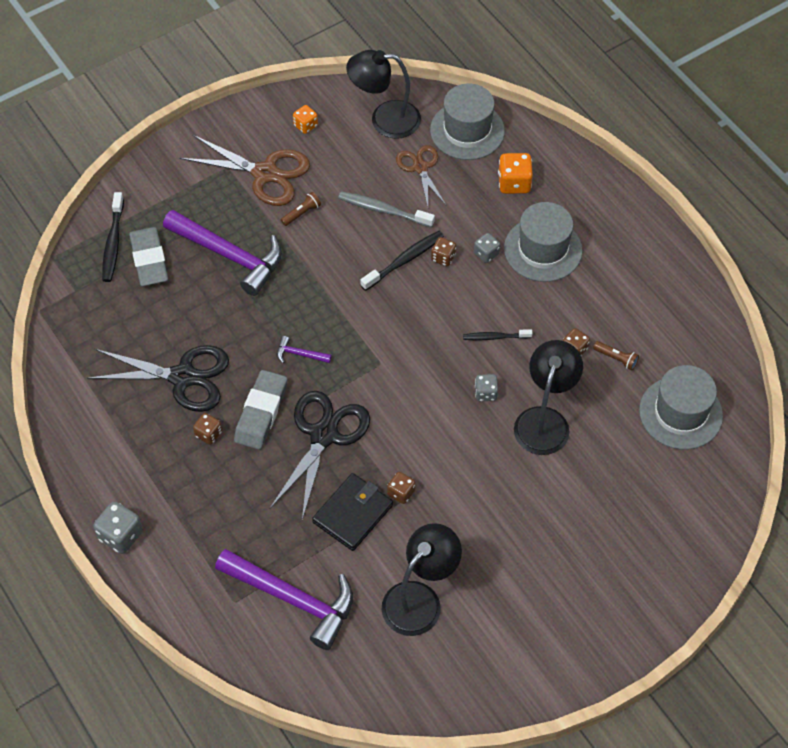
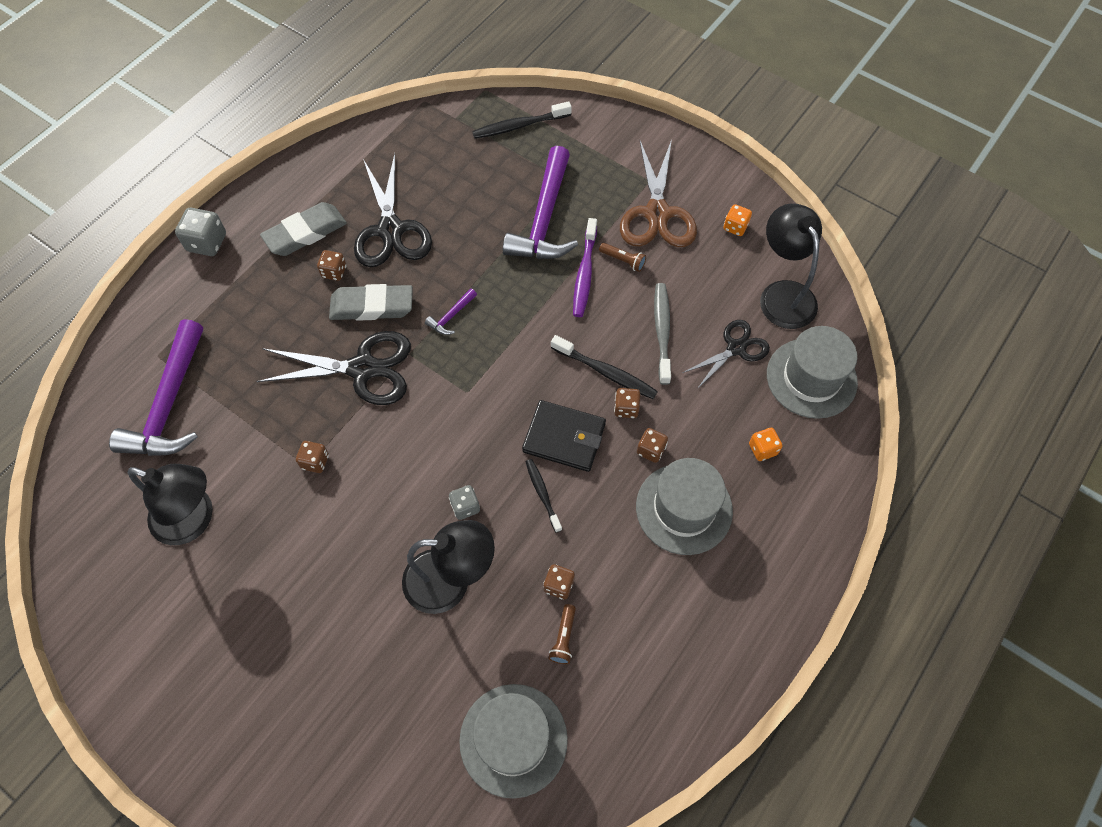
camera: 70 degrees right, 5 degrees up
grey eraser [129,227,168,286] -> grey eraser moved to [260,202,347,256]
purple hammer [277,336,332,363] -> purple hammer turned 135 degrees counterclockwise [425,288,477,335]
black wallet [312,473,393,551] -> black wallet moved to [522,400,606,472]
brown scissors [396,145,446,207] -> black scissors [683,320,770,389]
grey dice [474,233,500,263] -> brown dice [637,428,668,463]
orange dice [498,153,533,194] -> orange dice [749,428,783,461], size x0.63
none -> purple toothbrush [573,218,597,317]

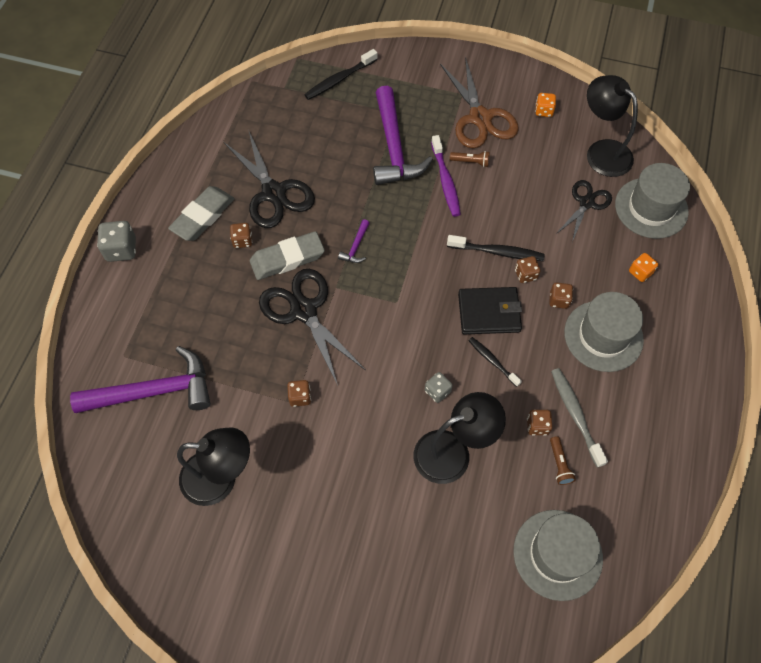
camera: 20 degrees left, 0 degrees up
purple hammer [109,319,203,456] -> purple hammer turned 90 degrees counterclockwise [70,346,210,413]
black scissors [257,331,411,405] -> black scissors turned 105 degrees counterclockwise [259,269,365,385]
grey toothbrush [654,283,671,385] -> grey toothbrush moved to [551,368,608,468]

